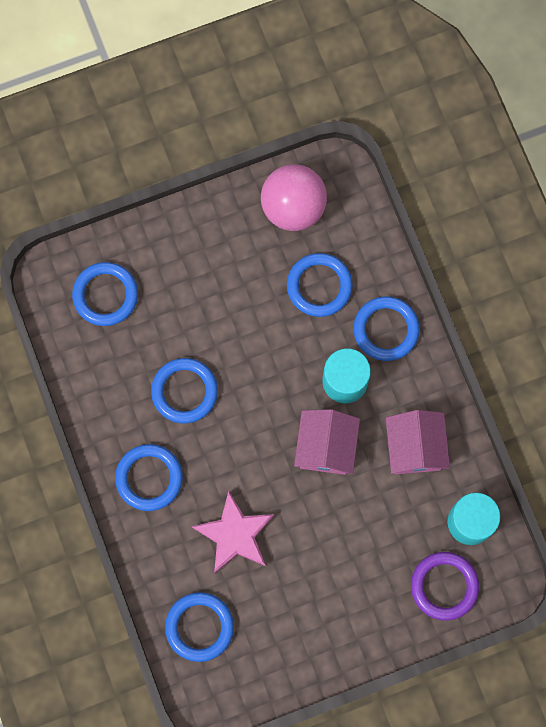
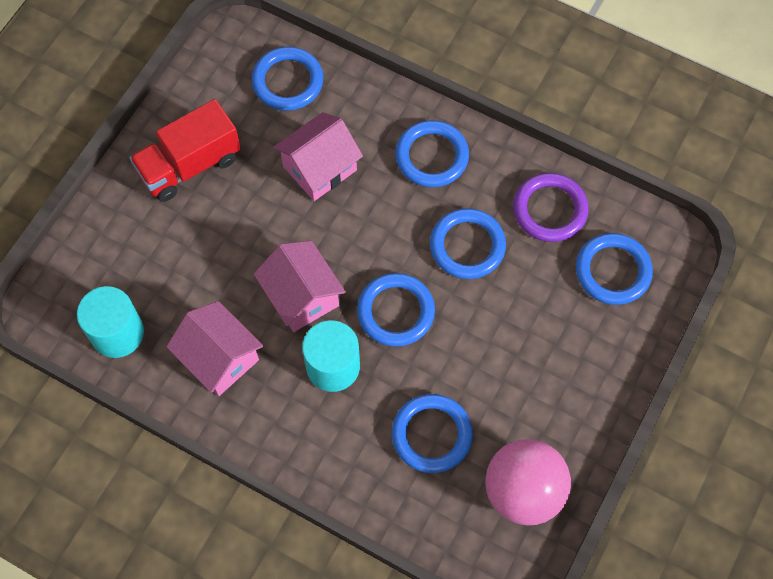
camera: 140 degrees right, 10 degrees down
pink star [192,491,274,574] -> pink house [273,112,363,201]
blue ring [353,297,420,361] -> blue ring moved to [357,273,435,347]
purple ring [411,552,479,621] -> purple ring moved to [513,173,589,242]
none -> red truck [129,99,241,202]

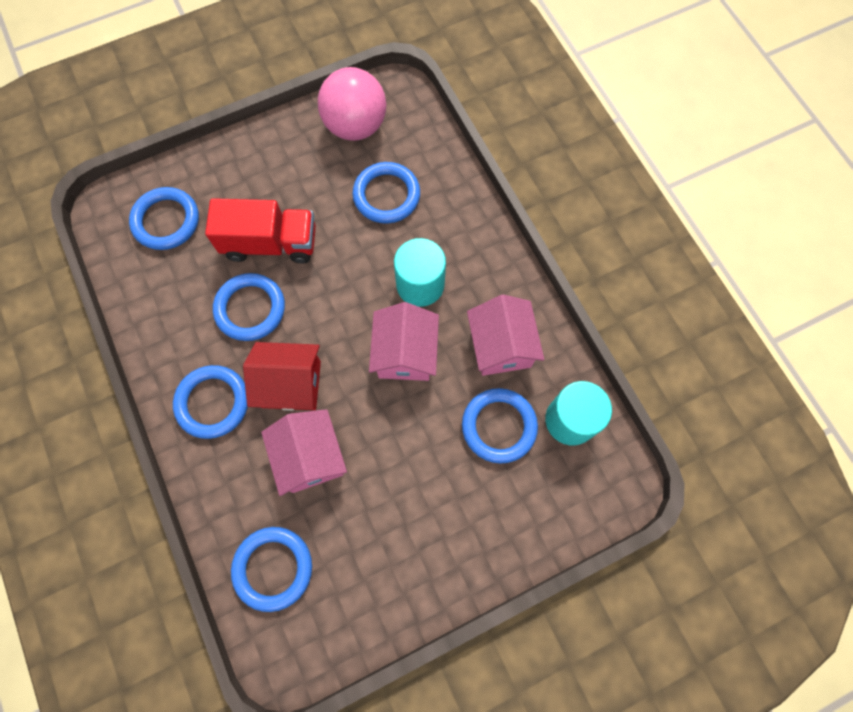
camera: 145 degrees left, 5 degrees up
red truck [129,99,241,202] -> red truck moved to [205,198,316,264]
pink house [273,112,363,201] -> pink house turned 75 degrees clockwise [261,409,347,496]
blue ring [357,273,435,347] -> blue ring moved to [462,388,538,464]
purple ring [513,173,589,242] -> none
none -> red house [243,342,321,411]

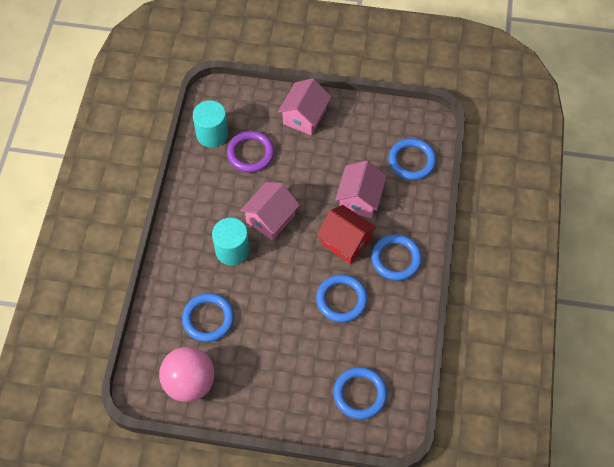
camera: 145 degrees left, 10 degrees down
red truck [205,198,316,264] -> none
blue ring [462,388,538,464] -> purple ring [227,131,274,173]
pink house [467,294,544,376] -> pink house moved to [278,78,331,135]

